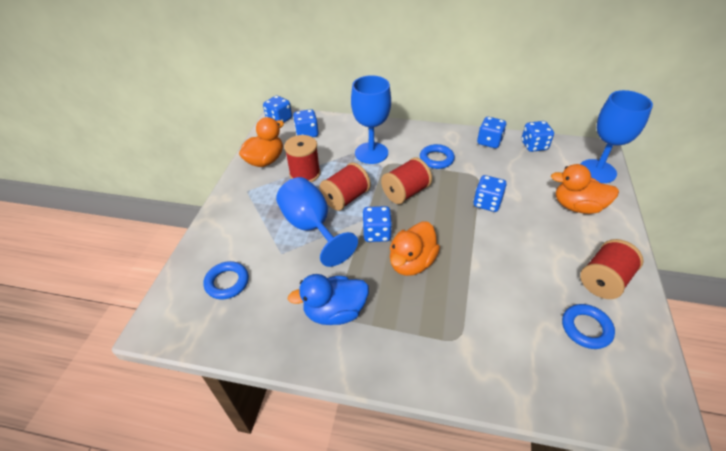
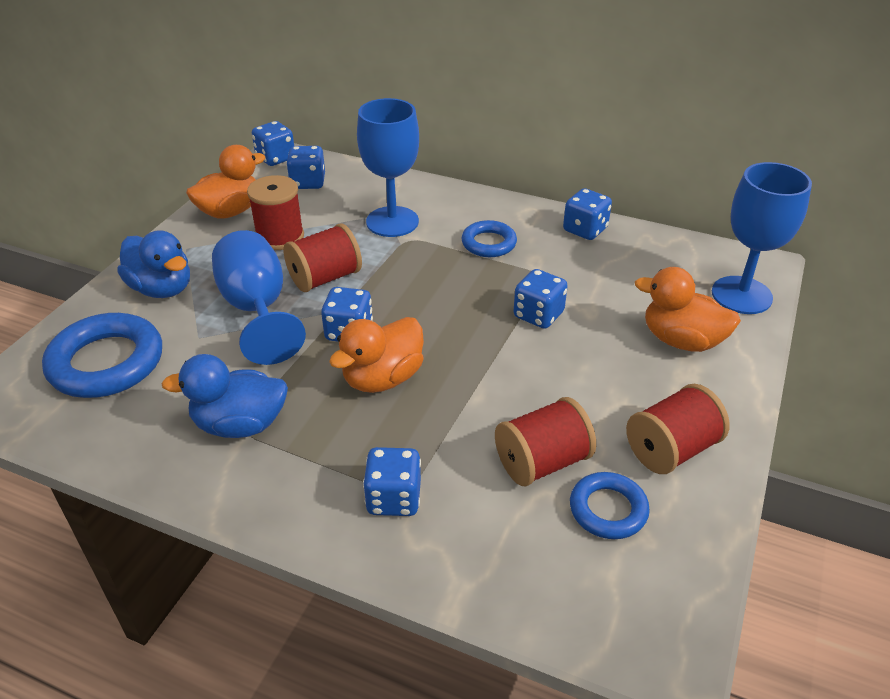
camera: 10 degrees right, 5 degrees down
blue ring [204,261,249,300] -> blue ring [42,313,162,398], size x1.73
red spool [381,158,432,204] -> red spool moved to [495,397,596,486]
blue dice [521,121,554,152] -> blue dice moved to [363,447,421,516]
none -> blue duck [117,230,190,298]

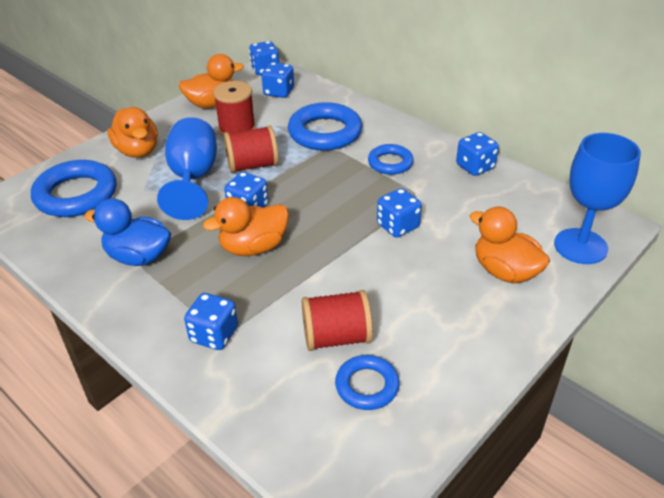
camera: 20 degrees right, 0 degrees up
blue duck [117,230,190,298] -> orange duck [108,107,158,158]
blue goblet [357,98,419,237] -> blue ring [288,102,362,151]
red spool [626,384,730,474] -> none

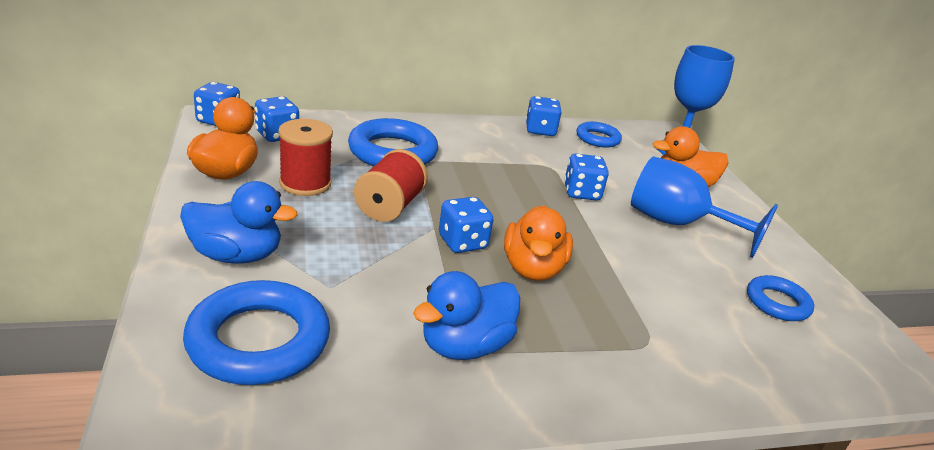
camera: 60 degrees left, 10 degrees down
orange duck [108,107,158,158] -> blue duck [180,181,297,264]
blue goblet [157,117,217,220] -> blue goblet moved to [631,156,778,258]
blue dice [184,293,238,350] -> none
red spool [302,290,373,351] -> none
blue ring [368,144,414,175] -> blue ring moved to [577,122,622,148]

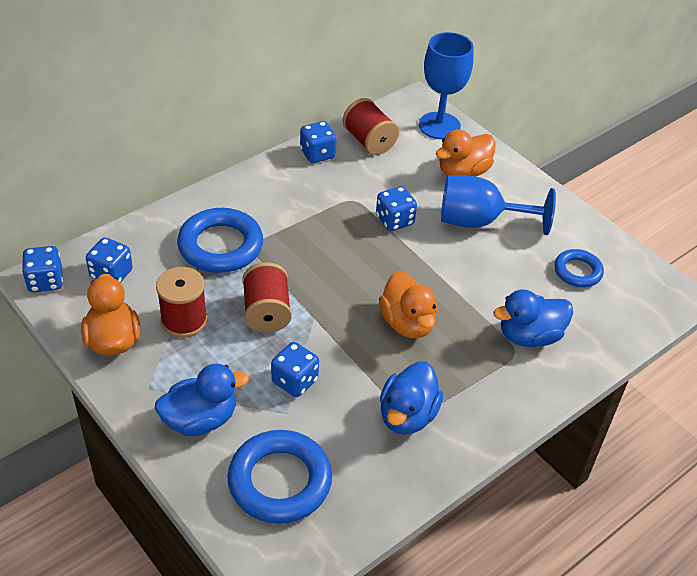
camera: 25 degrees left, 15 degrees up
blue dice [439,197,494,253] -> blue dice moved to [271,342,319,397]
blue ring [577,122,622,148] -> red spool [343,98,399,155]
none -> blue duck [493,289,573,347]

